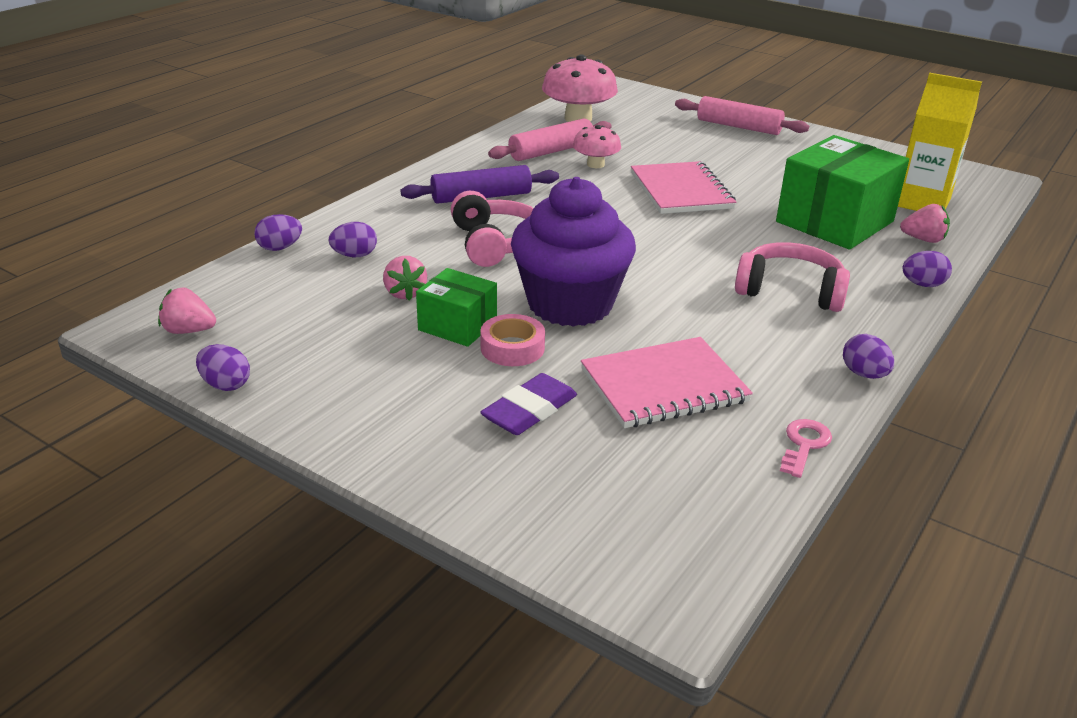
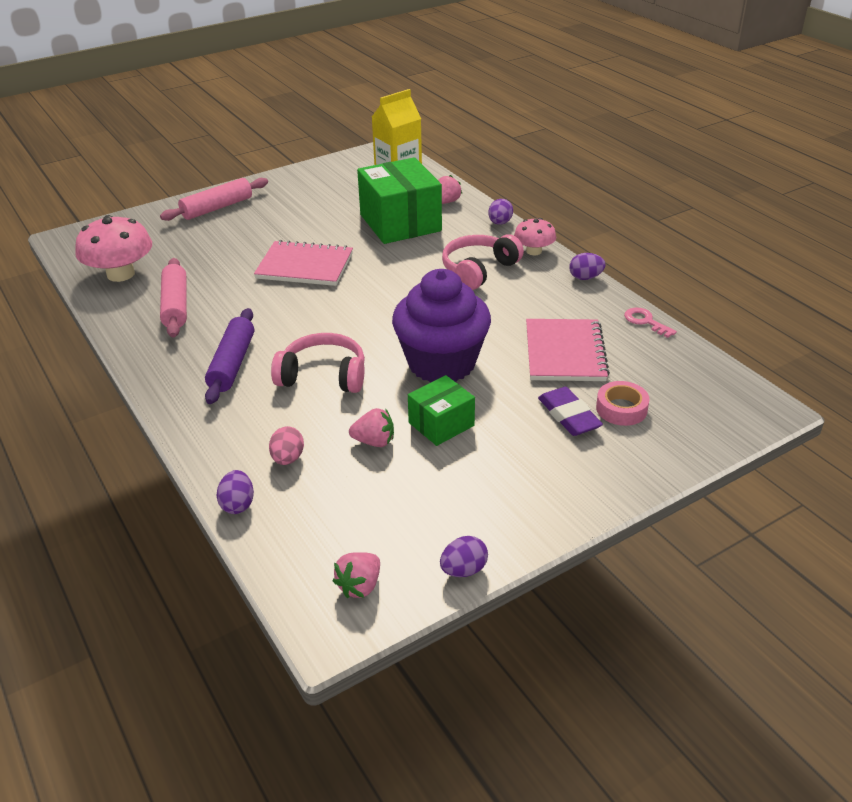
camera: 65 degrees left, 5 degrees up
purple egg [329,222,377,257] -> pink egg [269,426,304,465]
pink tape [480,314,545,366] -> pink tape moved to [596,381,650,426]
pink mushroom [573,125,621,168] -> pink mushroom moved to [514,218,556,255]

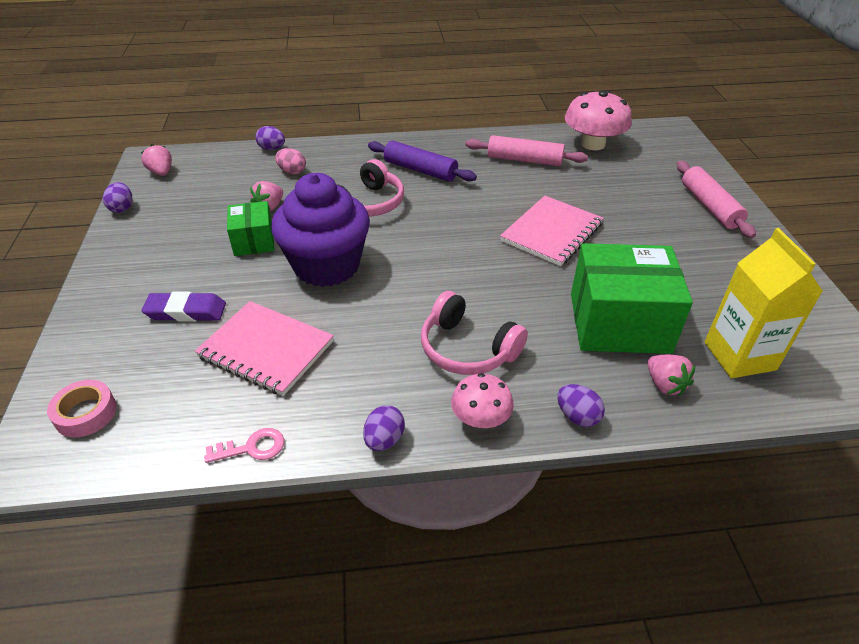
camera: 115 degrees right, 5 degrees up
pink headphones [442,234,524,290] -> pink headphones turned 150 degrees clockwise [421,291,528,375]
pink tape [596,381,650,426] -> pink tape moved to [47,380,117,438]

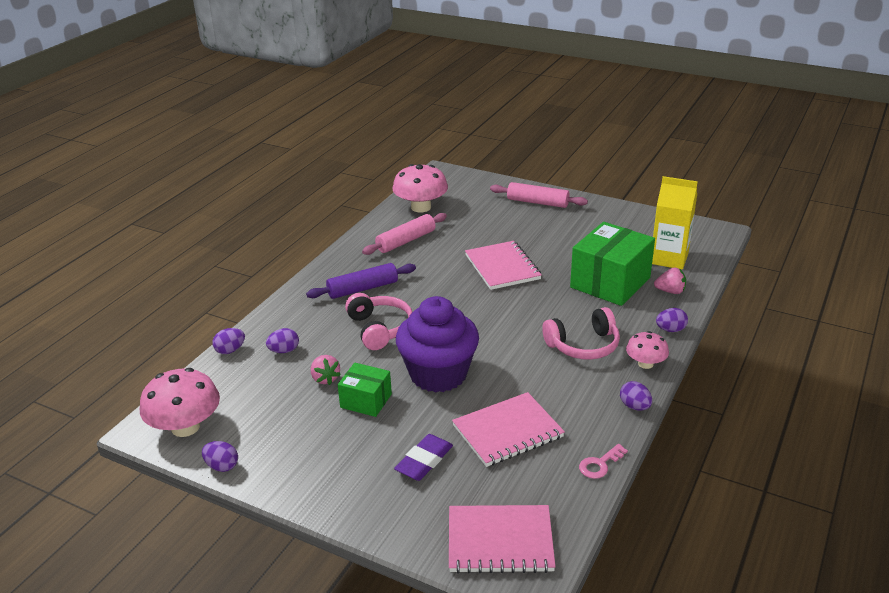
camera: 55 degrees left, 10 degrees down
pink tape [47,380,117,438] -> pink notebook [449,505,556,574]
pink strawberry [141,144,172,176] -> pink mushroom [140,368,220,437]
pink key [204,428,284,463] -> pink key turned 150 degrees counterclockwise [579,444,628,479]
pink egg [275,148,306,174] -> purple egg [266,328,299,353]

